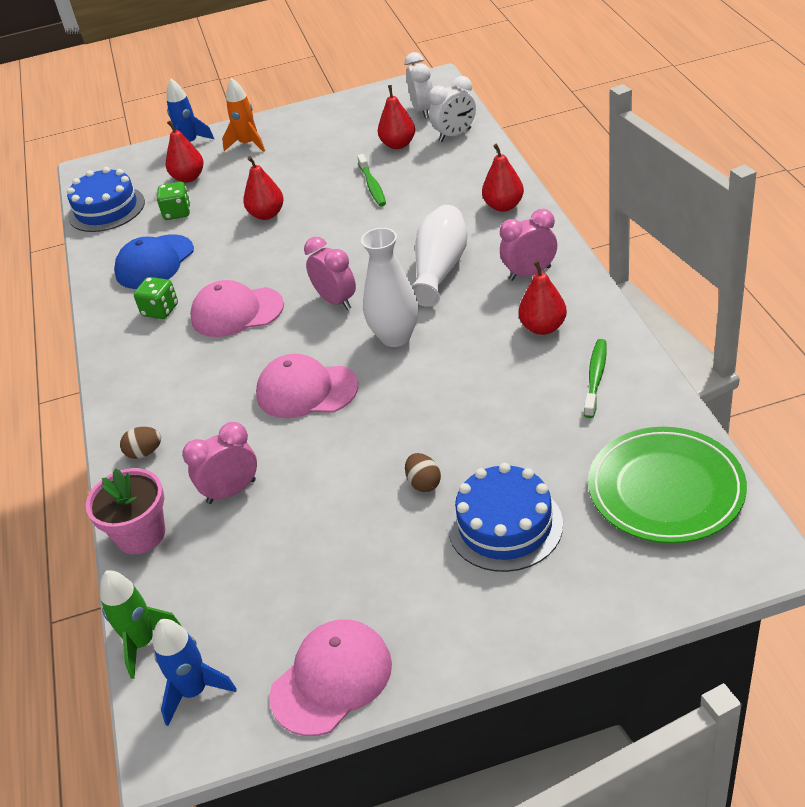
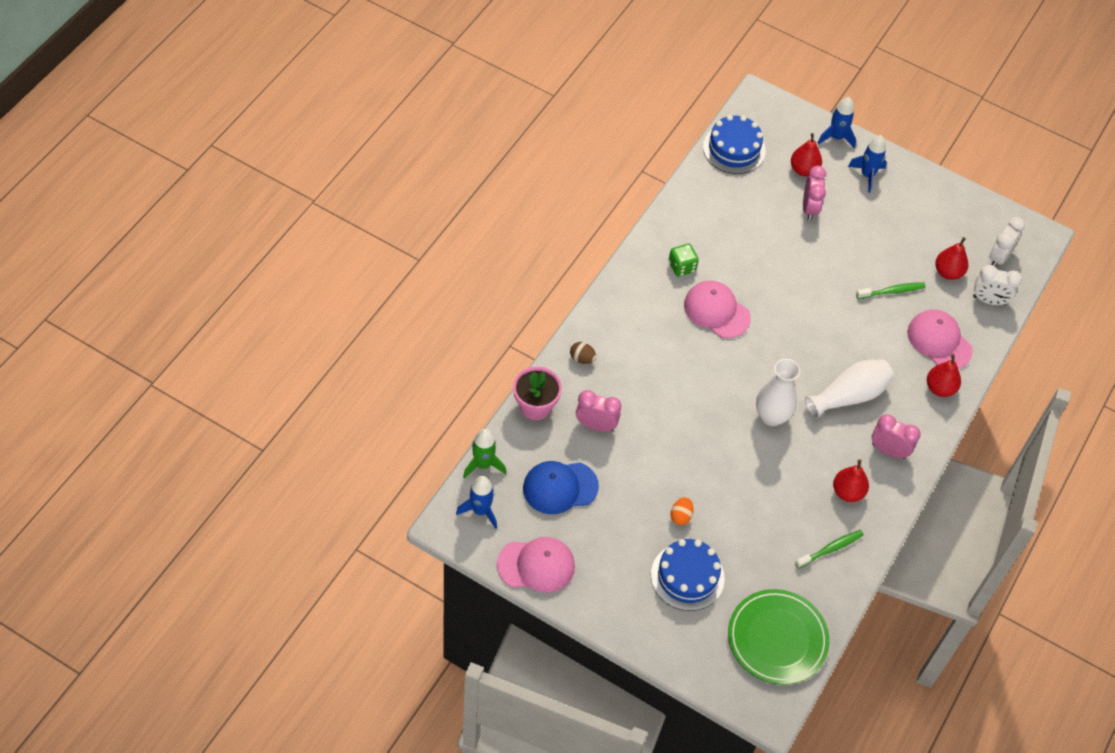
camera: 35 degrees right, 15 degrees up
blue cap [114,234,194,289] -> blue cap moved to [523,461,599,514]
green dice [157,182,190,220] -> none
orange rocket [222,78,265,152] -> blue rocket [848,135,887,193]
red pear [243,156,284,220] -> none
pink cap [256,354,358,418] -> pink cap moved to [907,309,973,369]
pink clock [304,237,356,310] -> pink clock moved to [803,166,826,221]
green toothbrush [357,154,386,206] -> green toothbrush turned 135 degrees counterclockwise [856,282,926,299]
brown egg [405,453,441,492] -> orange egg [670,497,694,525]

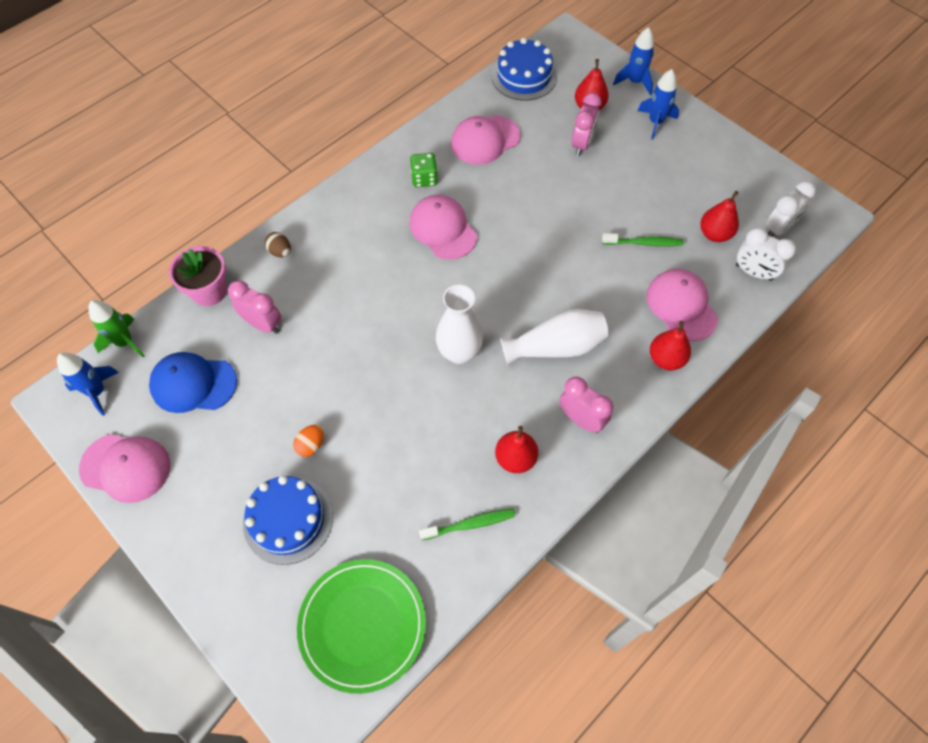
camera: 20 degrees right, 5 degrees up
none -> pink cap [451,115,521,165]

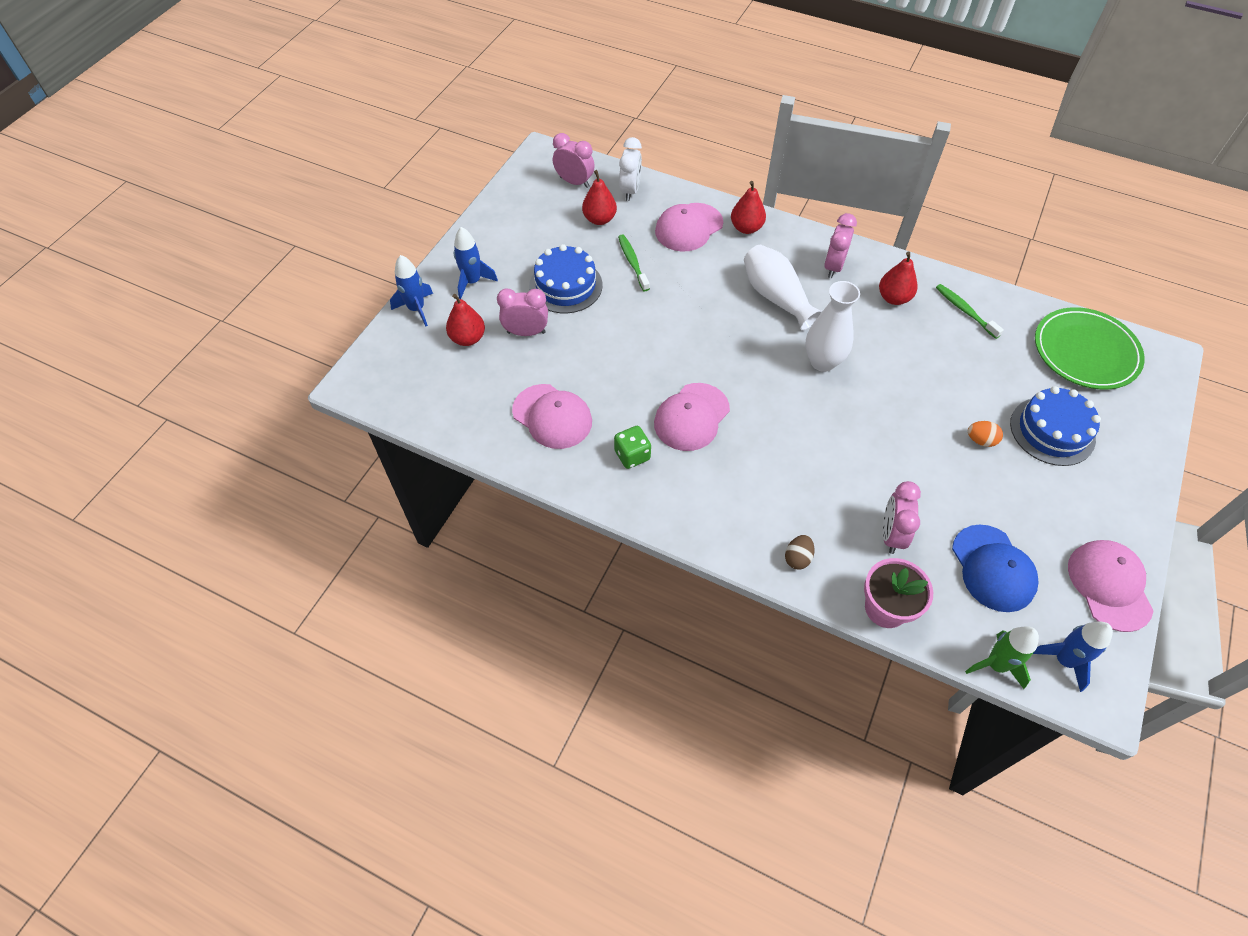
camera: 110 degrees left, 5 degrees down
blue cake [492,38,557,101] -> blue cake moved to [529,244,603,313]
white clock [766,181,816,236] -> pink clock [553,133,595,188]

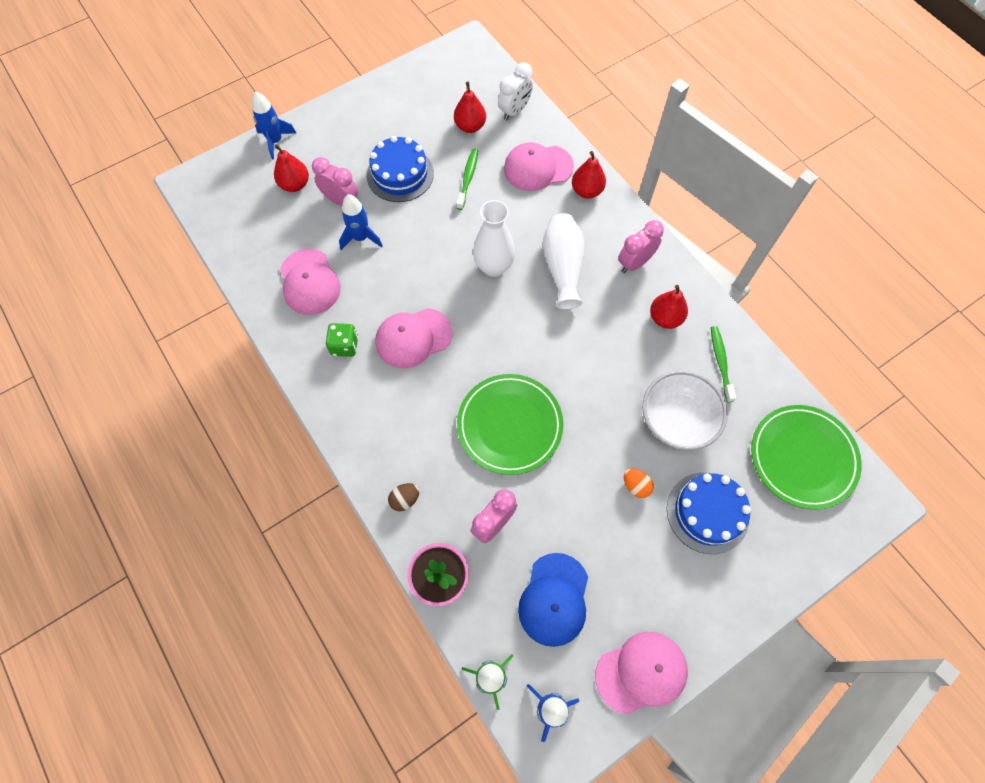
camera: 30 degrees right, 10 degrees up
blue rocket [454,227,498,299] -> blue rocket moved to [339,194,383,250]
pink clock [553,133,595,188] -> none
white vase [805,281,860,372] -> white vase moved to [473,200,515,277]
pink cap [1068,540,1153,632] -> pink cap turned 45 degrees clockwise [595,632,688,715]
none -> green plate [457,374,563,475]
none -> white bowl [642,371,728,450]

